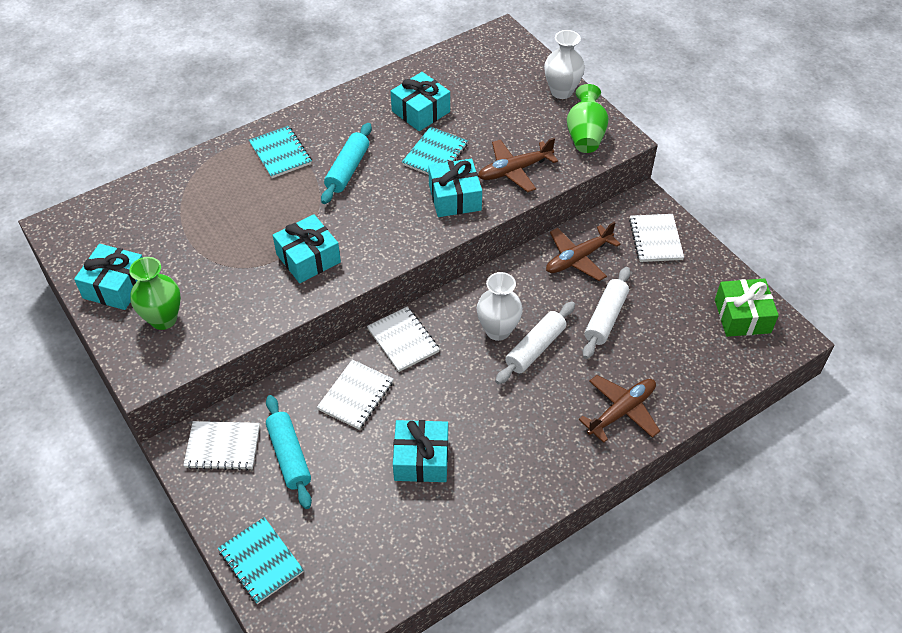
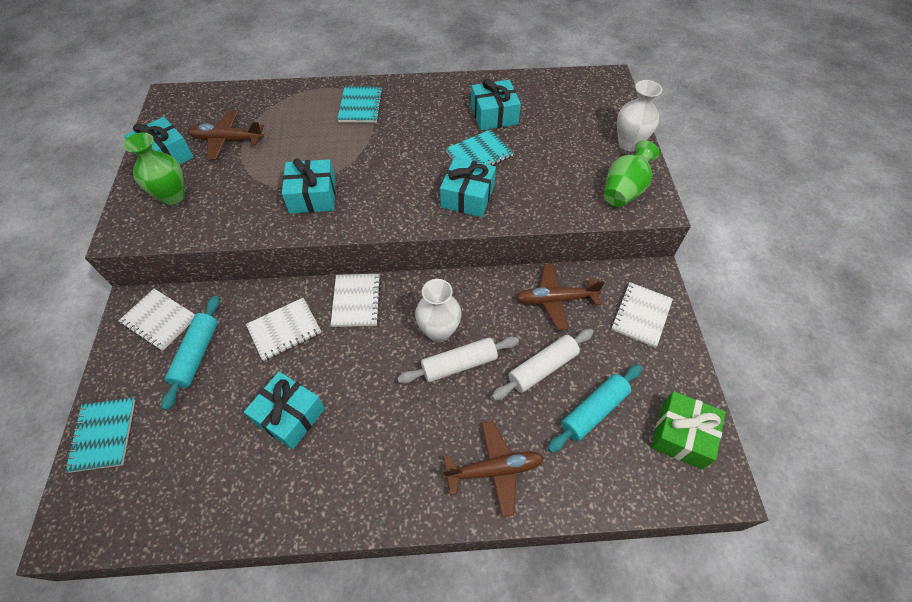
camera: 30 degrees right, 5 degrees up
turquoise rolling pin [321,123,372,204] -> turquoise rolling pin moved to [548,365,642,453]
brown plane [478,138,558,192] -> brown plane moved to [187,111,264,160]

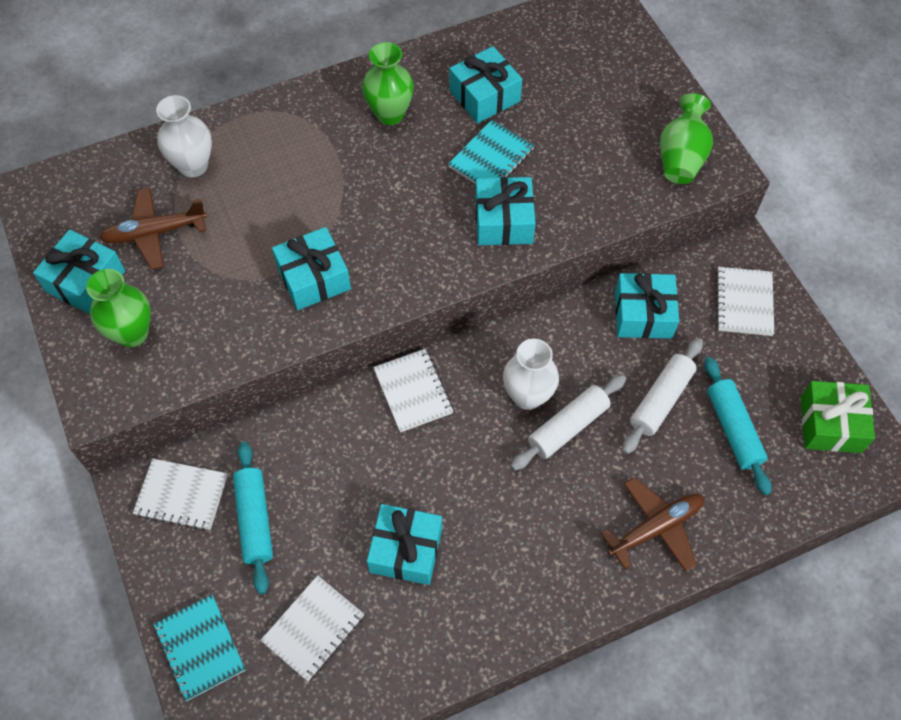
camera: 20 degrees left, 5 degrees up
white notebook [246,298,321,361] -> white notebook moved to [261,575,364,681]
turquoise notebook [337,86,383,123] -> none
brown plane [516,263,605,330] -> turquoise gift [615,273,679,339]
turquoise rolling pin [548,365,642,453] -> turquoise rolling pin turned 45 degrees counterclockwise [704,357,771,495]
white vase [617,80,662,151] -> white vase moved to [156,95,212,177]
none -> green vase [362,42,414,125]

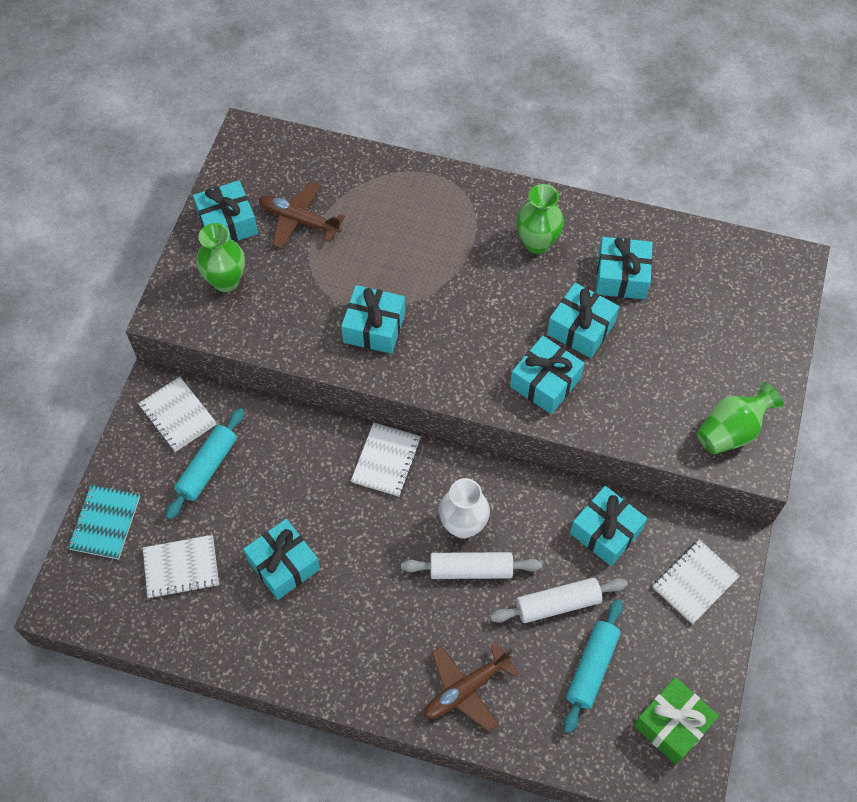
camera: 40 degrees right, 0 degrees up
white vase [156,95,212,177] -> none
turquoise notebook [448,120,534,184] -> turquoise gift [547,283,619,358]
brown plane [601,477,704,572] -> brown plane turned 135 degrees clockwise [424,642,518,732]

